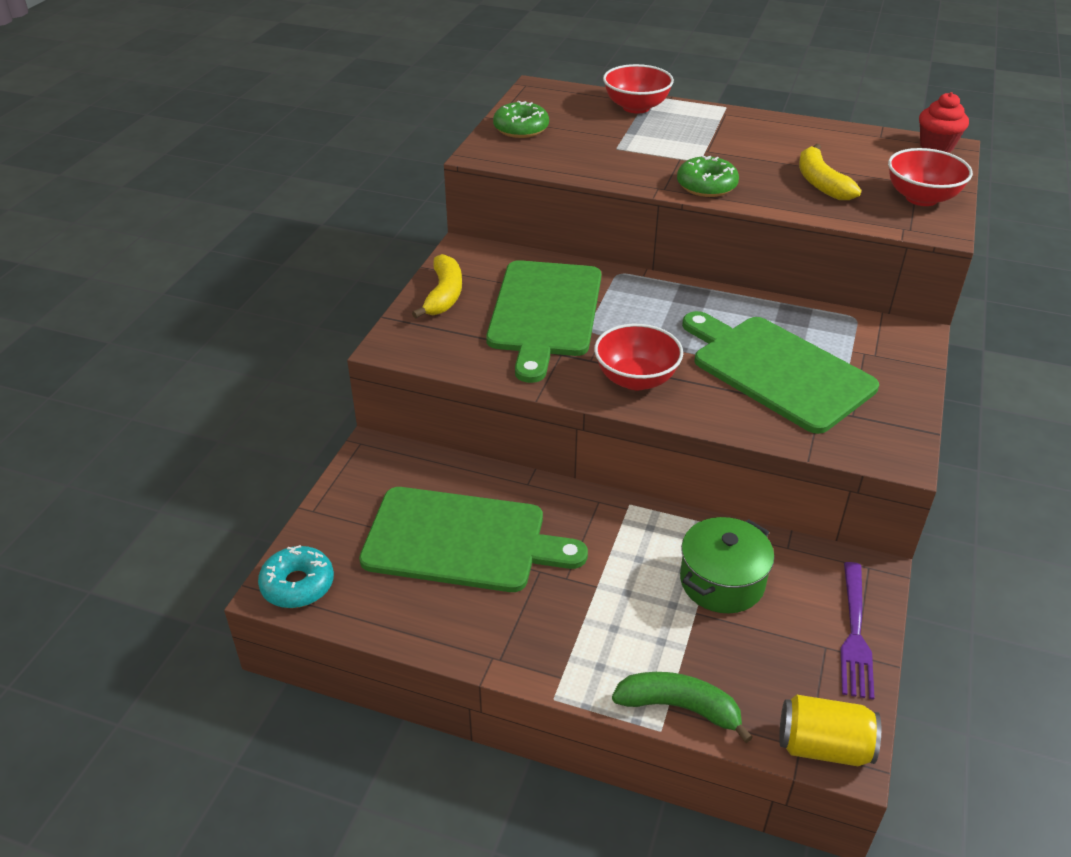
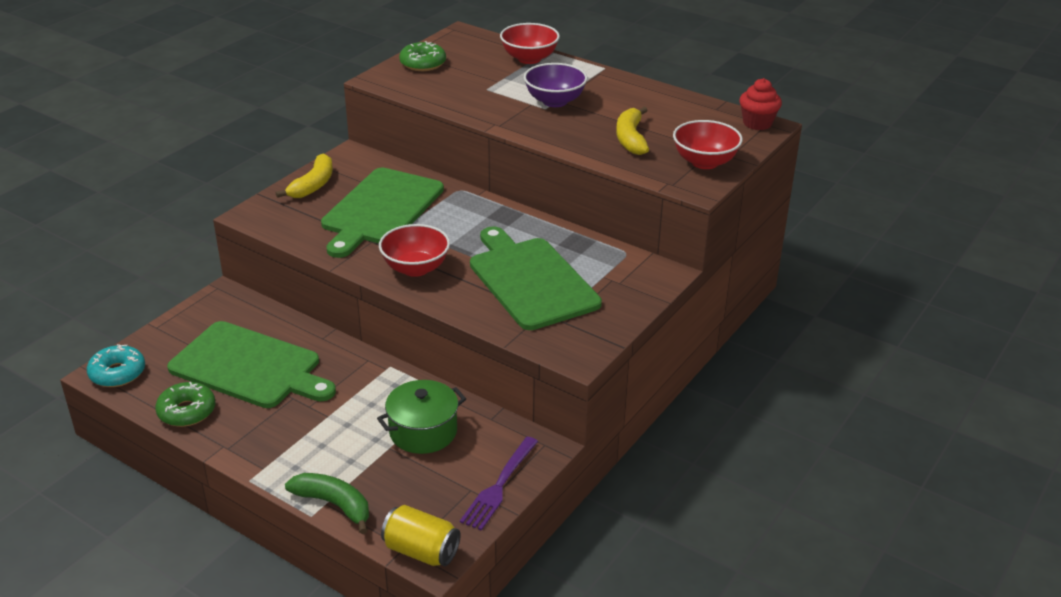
camera: 15 degrees right, 5 degrees down
green donut [677,155,739,197] -> green donut moved to [155,382,216,427]
none -> purple bowl [524,63,587,107]

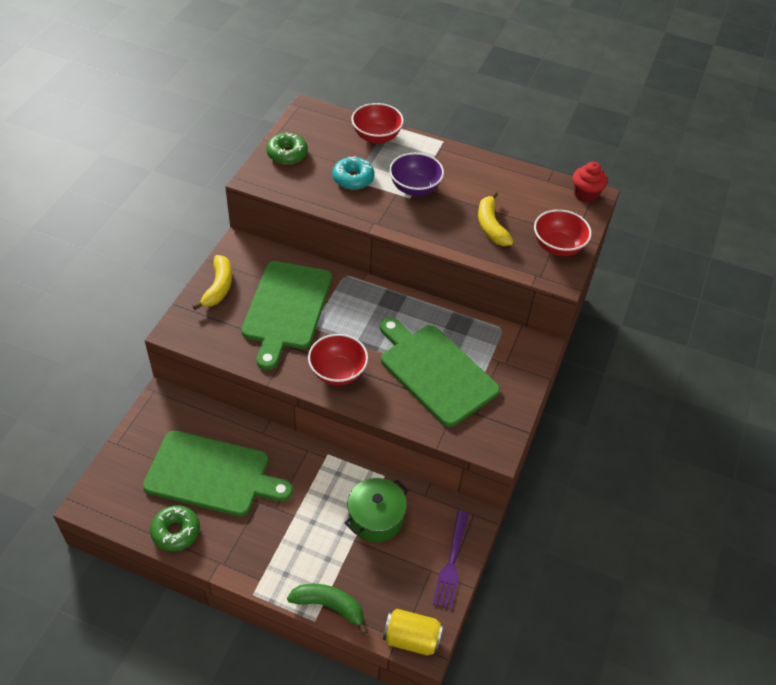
camera: 15 degrees left, 15 degrees up
turquoise donut [87,344,145,387] -> turquoise donut moved to [332,156,375,190]

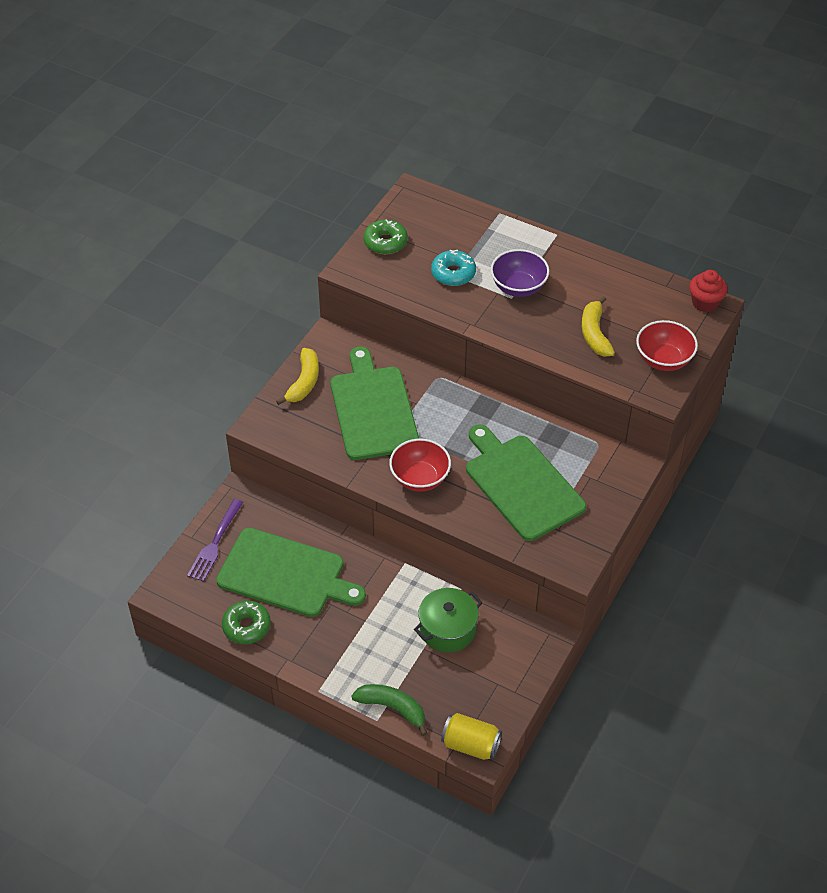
camera: 10 degrees right, 0 degrees up
green cutting board [241,261,332,370] -> green cutting board turned 150 degrees clockwise [330,347,419,460]
red bowl [351,103,404,144] -> none
purple fork [432,510,469,609] -> purple fork moved to [187,499,243,582]

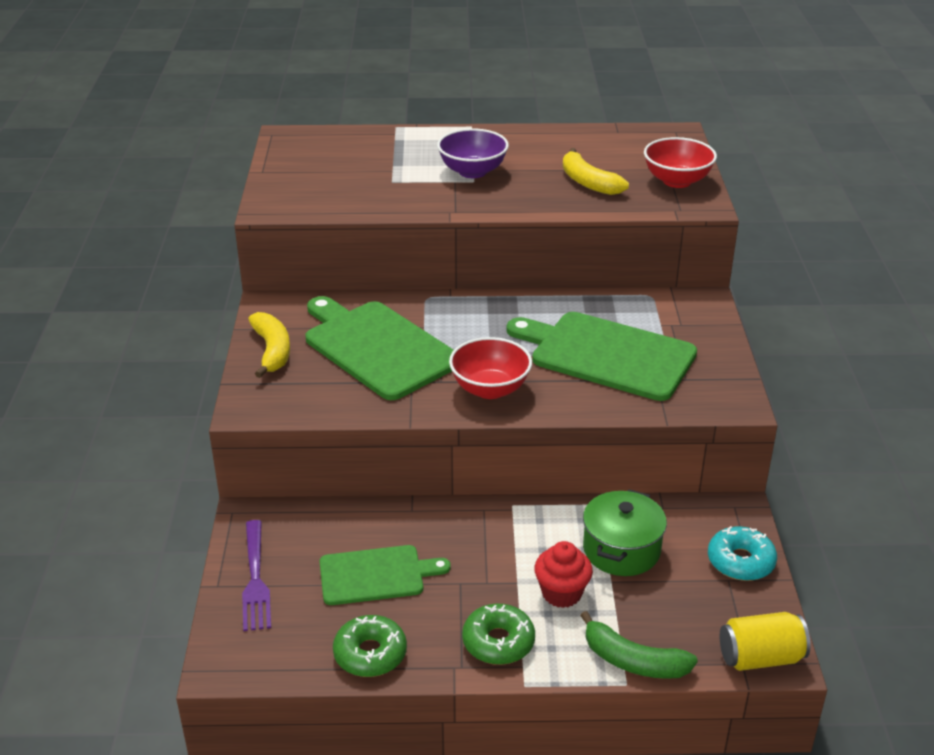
camera: 30 degrees left, 15 degrees down
green cutting board [216,528,366,617] -> green cutting board [320,545,451,605], size x0.61
green banana [351,684,427,736] -> green banana turned 150 degrees counterclockwise [580,611,698,679]
green donut [364,219,408,254] -> green donut moved to [462,604,535,665]
turquoise donut [431,250,476,286] -> turquoise donut moved to [708,526,777,581]
red cupcake [689,270,727,313] -> red cupcake moved to [534,541,593,608]

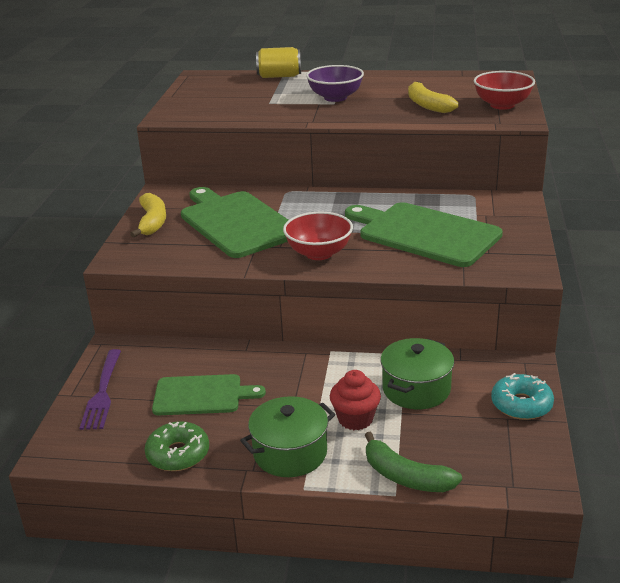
camera: 10 degrees right, 5 degrees down
green donut [462,604,535,665] -> green pot [240,396,335,477]
yellow can [720,612,811,671] -> yellow can moved to [256,47,301,78]

